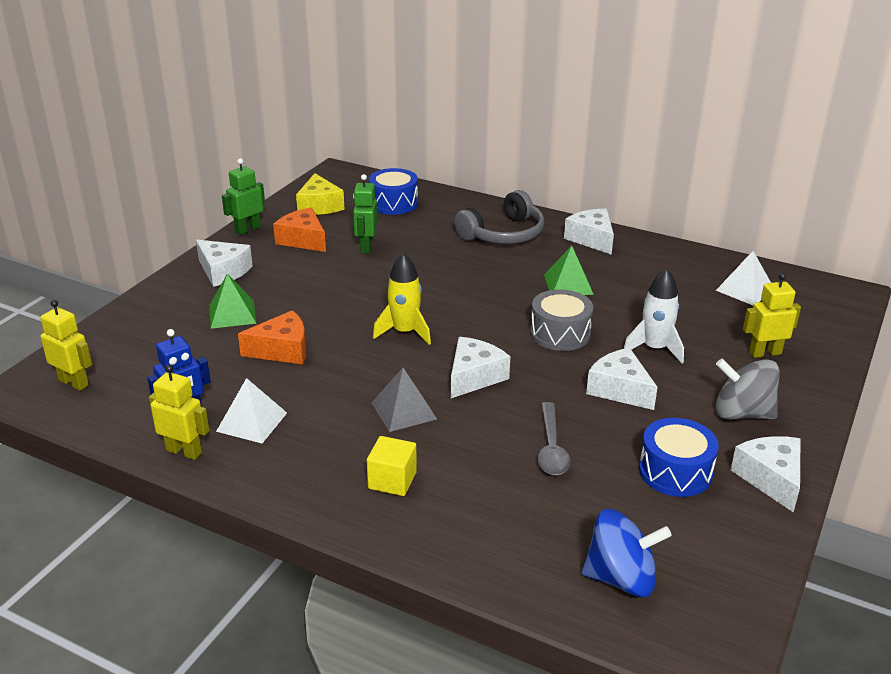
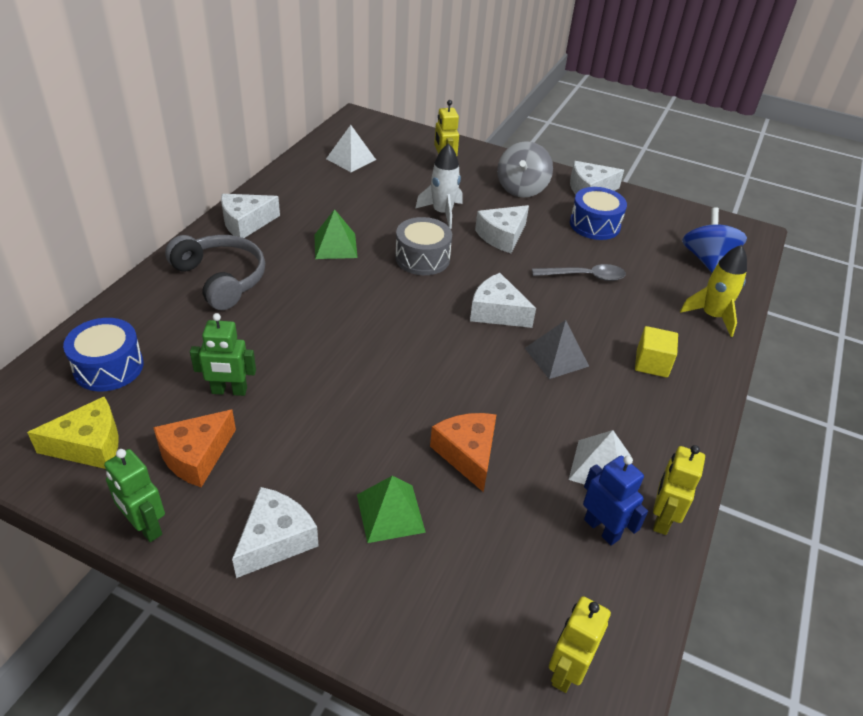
camera: 95 degrees left, 10 degrees up
yellow rocket [373,253,431,345] -> yellow rocket moved to [680,245,747,337]

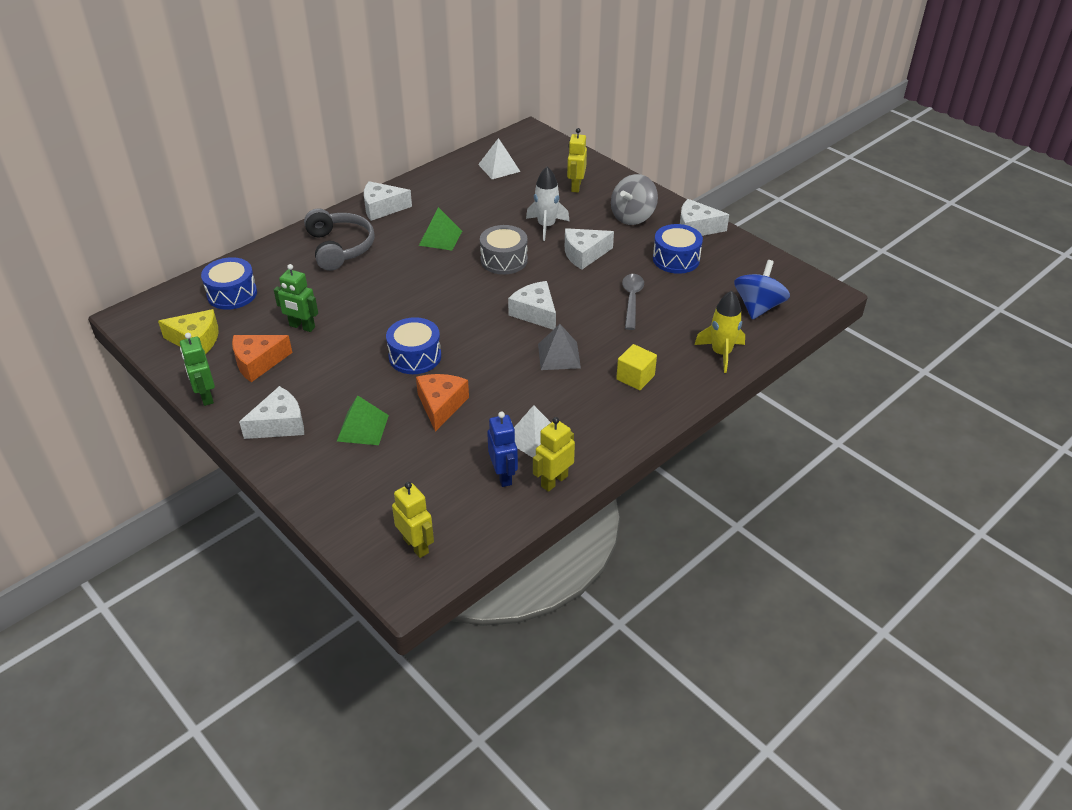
camera: 25 degrees right, 0 degrees up
grey spoon [532,264,626,281] -> grey spoon turned 105 degrees counterclockwise [622,274,644,330]
yellow robot [549,596,611,693] -> yellow robot turned 90 degrees clockwise [392,482,434,558]
none -> blue drum [386,317,441,374]

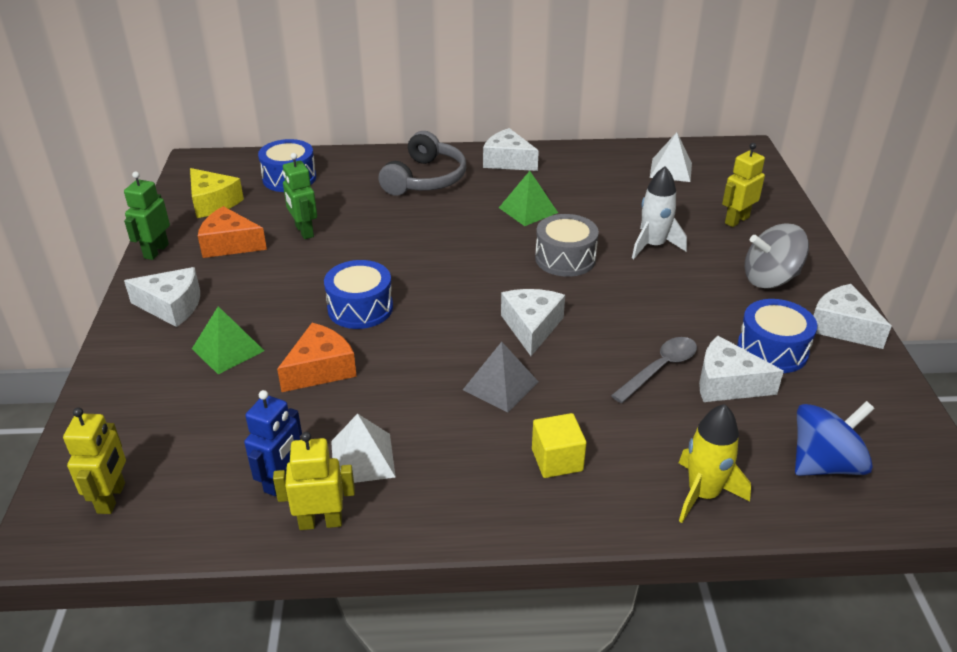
camera: 40 degrees right, 5 degrees down
white cheese [565,228,614,270] -> white cheese moved to [699,336,784,402]

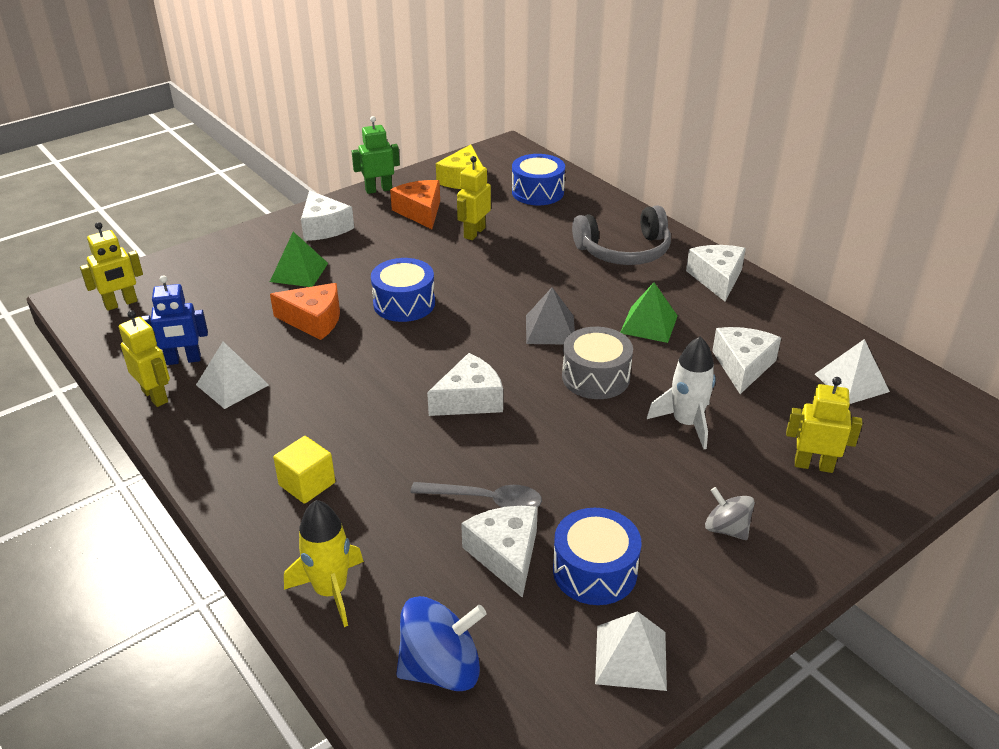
camera: 55 degrees right, 0 degrees up
green robot [283,153,317,239] -> yellow robot [457,156,491,240]
grey pyramid [463,342,538,413] -> grey pyramid moved to [526,287,575,344]
grey spinning top [745,224,809,289] -> grey spinning top [705,487,755,540], size x0.61
blue spinning top [795,401,875,476] -> blue spinning top turned 45 degrees counterclockwise [396,596,486,691]
white cheese [813,284,892,349] -> white cheese moved to [712,327,781,394]
none -> white pyramid [595,611,667,691]

